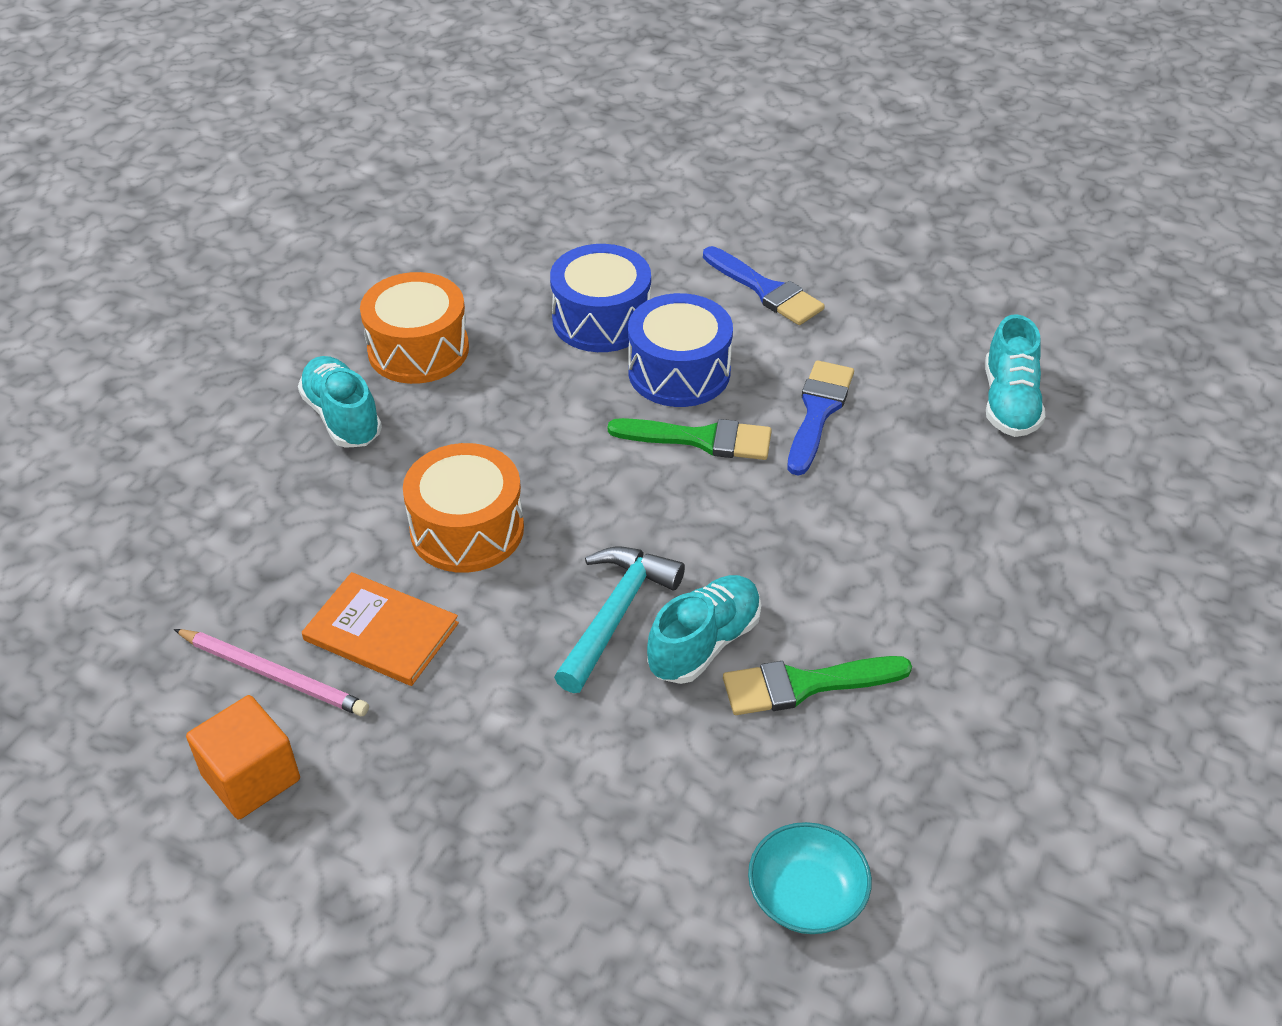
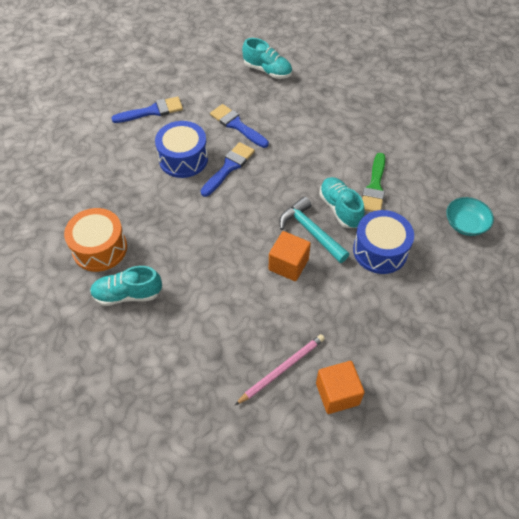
camera: 65 degrees left, 10 degrees up
orange book [302,572,459,686] -> none
orange drum [403,443,524,573] -> none
blue drum [550,244,651,352] -> blue drum moved to [353,210,414,274]
green brush [608,418,772,460] -> blue brush [201,142,255,197]
none -> orange cube [269,231,311,281]

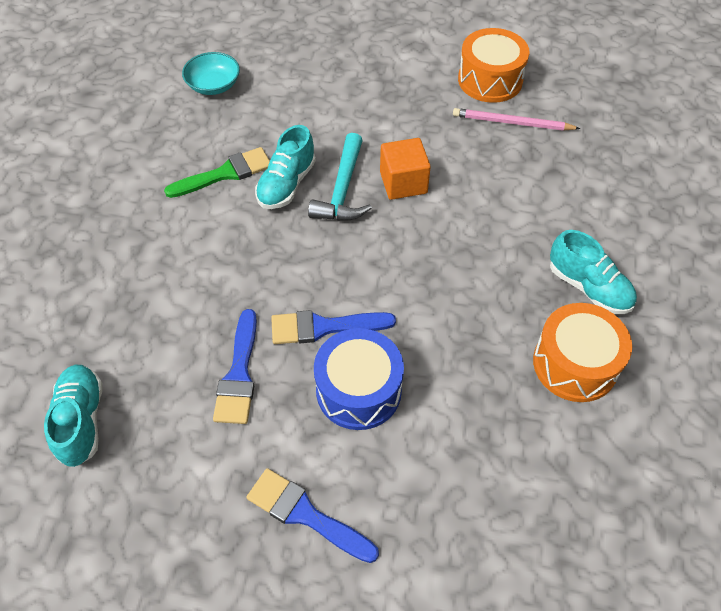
camera: 130 degrees left, 0 degrees up
orange cube [316,361,365,414] -> orange drum [458,28,530,103]
blue drum [353,210,414,274] -> none

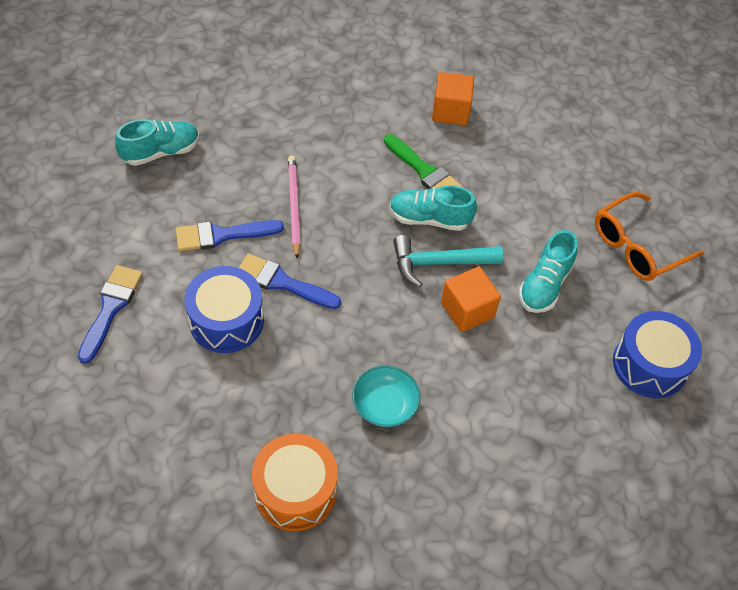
camera: 70 degrees right, 0 degrees up
turquoise bowl [182,52,240,95] -> turquoise bowl moved to [352,366,421,427]
blue brush [271,310,396,344] -> blue brush turned 45 degrees counterclockwise [239,254,341,309]
pink pencil [453,108,581,131] -> pink pencil moved to [288,156,301,259]
orange drum [458,28,530,103] -> blue drum [613,311,702,399]
turquoise shoe [550,230,637,314] -> turquoise shoe moved to [519,230,578,313]
none -> orange cube [432,72,474,125]
none -> orange glasses [595,192,704,281]

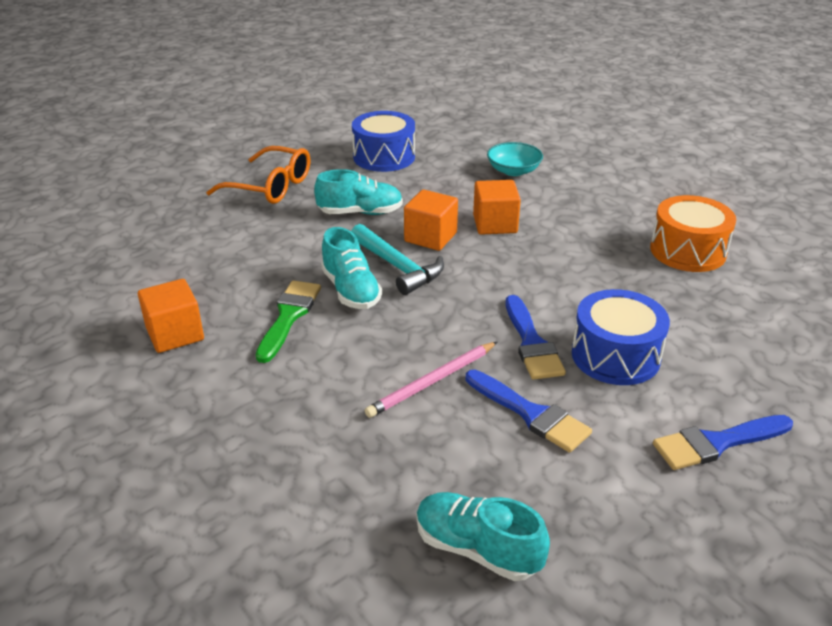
camera: 120 degrees left, 20 degrees down
turquoise bowl [352,366,421,427] -> turquoise bowl moved to [487,142,543,176]
none -> orange cube [473,180,521,235]

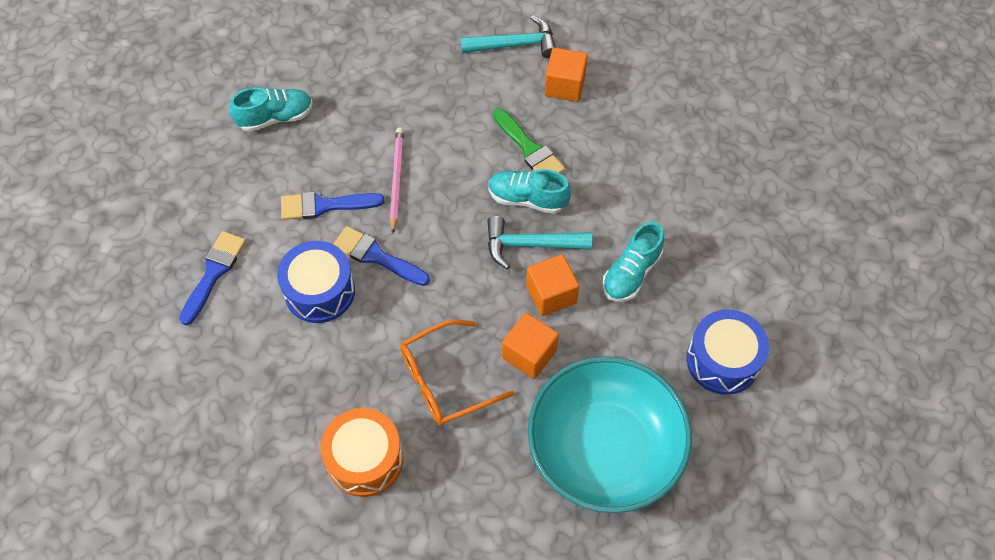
camera: 130 degrees right, 25 degrees up
orange glasses [206,146,310,204] -> orange glasses moved to [400,319,514,426]
turquoise bowl [487,142,543,176] -> turquoise bowl [528,356,692,513], size x2.39
none -> turquoise hammer [460,15,556,58]

